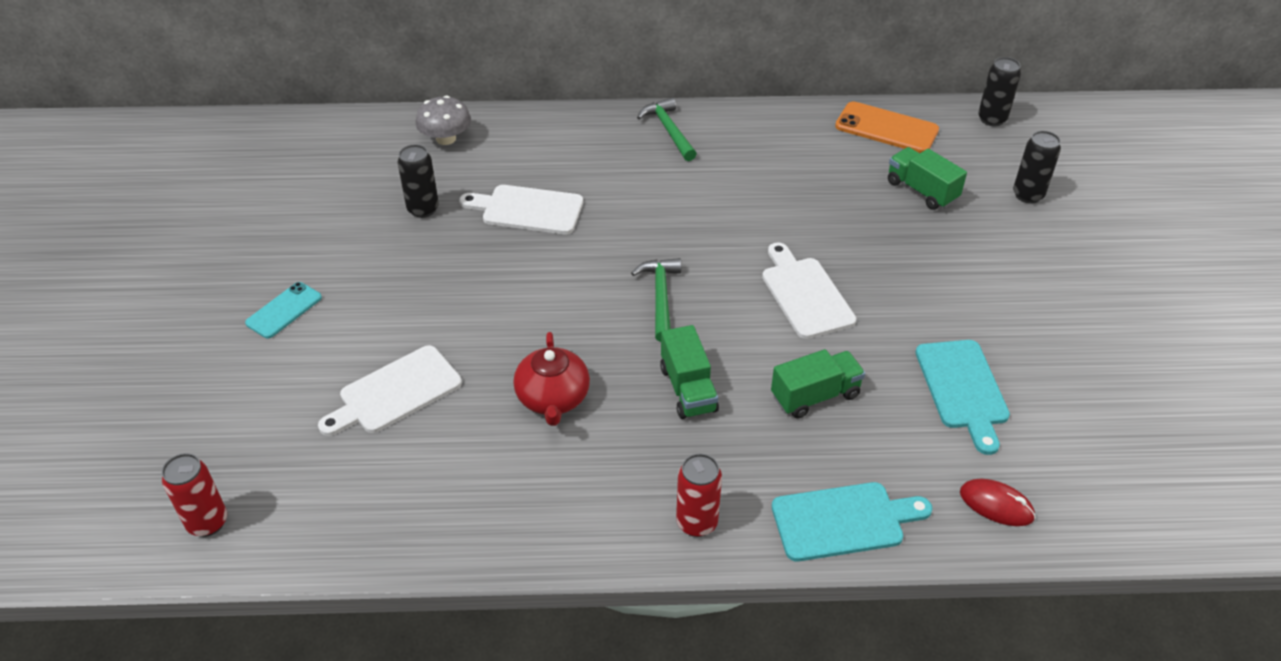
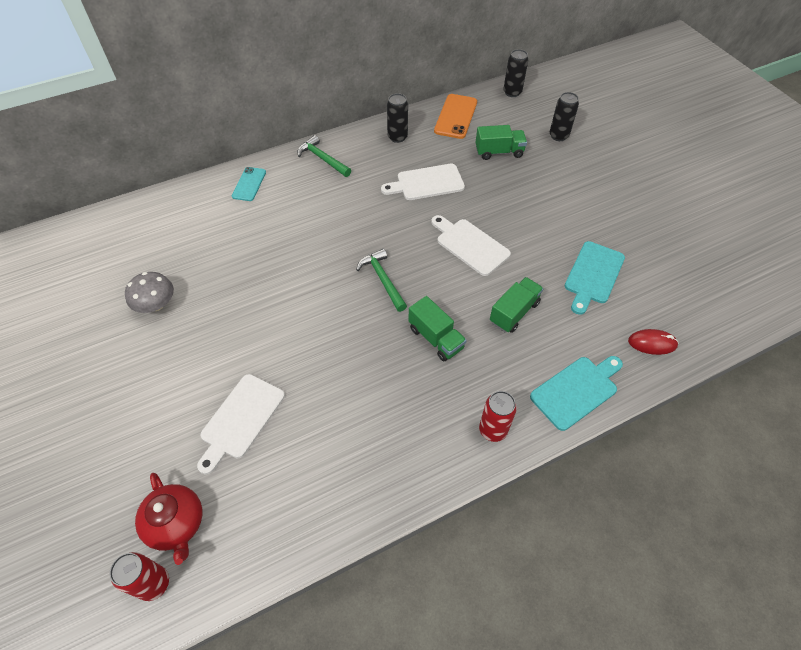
camera: 25 degrees left, 10 degrees up
turquoise phone [245,282,322,338] -> turquoise phone moved to [232,167,266,201]
black can [397,144,439,218] -> black can moved to [387,93,408,143]
grey mushroom [416,95,471,145] -> grey mushroom moved to [125,272,174,313]
white cutting board [459,185,583,234] -> white cutting board moved to [381,164,465,200]
red teapot [514,332,590,426] -> red teapot moved to [135,473,202,565]
orange phone [835,101,939,153] -> orange phone turned 75 degrees counterclockwise [434,94,477,139]
green truck [888,147,967,210] -> green truck turned 150 degrees clockwise [475,125,527,160]
turquoise cutting board [915,340,1010,455] -> turquoise cutting board turned 60 degrees clockwise [565,241,625,315]

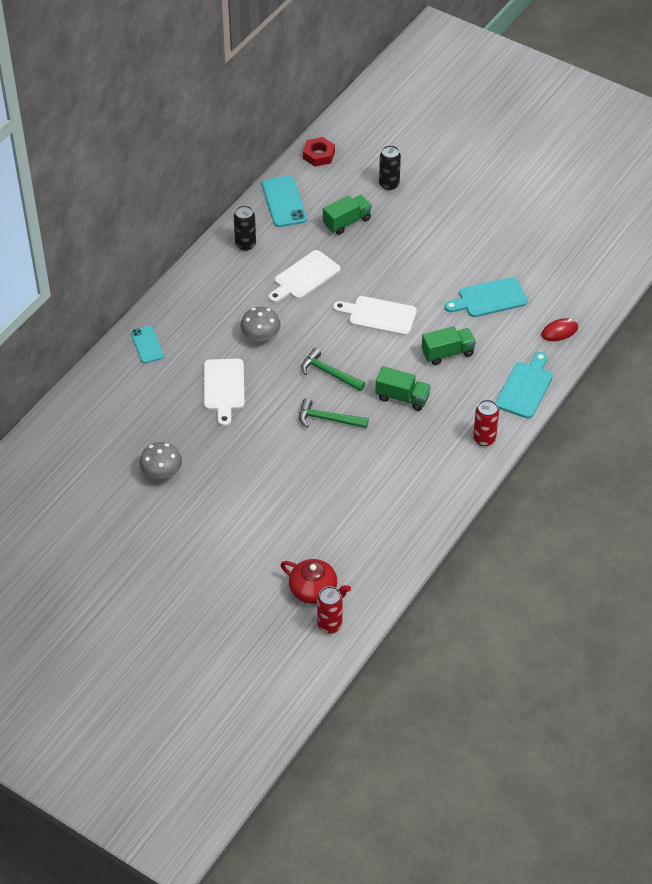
camera: 30 degrees left, 5 degrees down
white cutting board [197,374,285,475] -> white cutting board moved to [204,359,245,427]
green hammer [297,135,351,177] -> green hammer moved to [299,398,369,428]
orange phone [434,94,477,139] -> turquoise phone [262,176,307,227]
green truck [490,277,544,333] -> green truck turned 60 degrees clockwise [422,326,476,365]
black can [503,49,528,97] -> red nut [303,137,335,167]
turquoise cutting board [565,241,625,315] -> turquoise cutting board turned 75 degrees clockwise [444,277,528,317]
none -> grey mushroom [240,307,281,341]

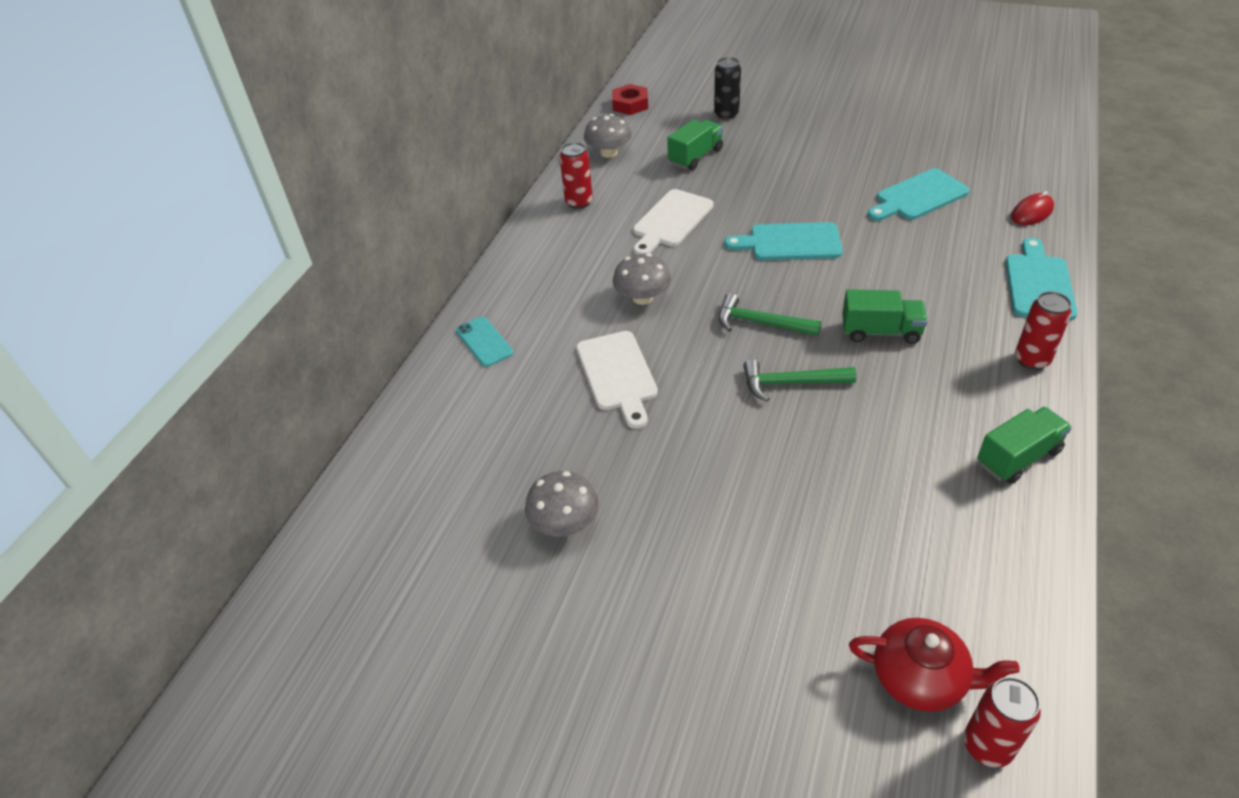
camera: 10 degrees left, 5 degrees down
black can [234,205,256,251] -> red can [560,142,593,209]
turquoise phone [262,176,307,227] -> grey mushroom [584,114,632,158]
white cutting board [333,296,417,336] -> turquoise cutting board [724,222,843,260]
green truck [422,326,476,365] -> green truck moved to [977,407,1072,484]

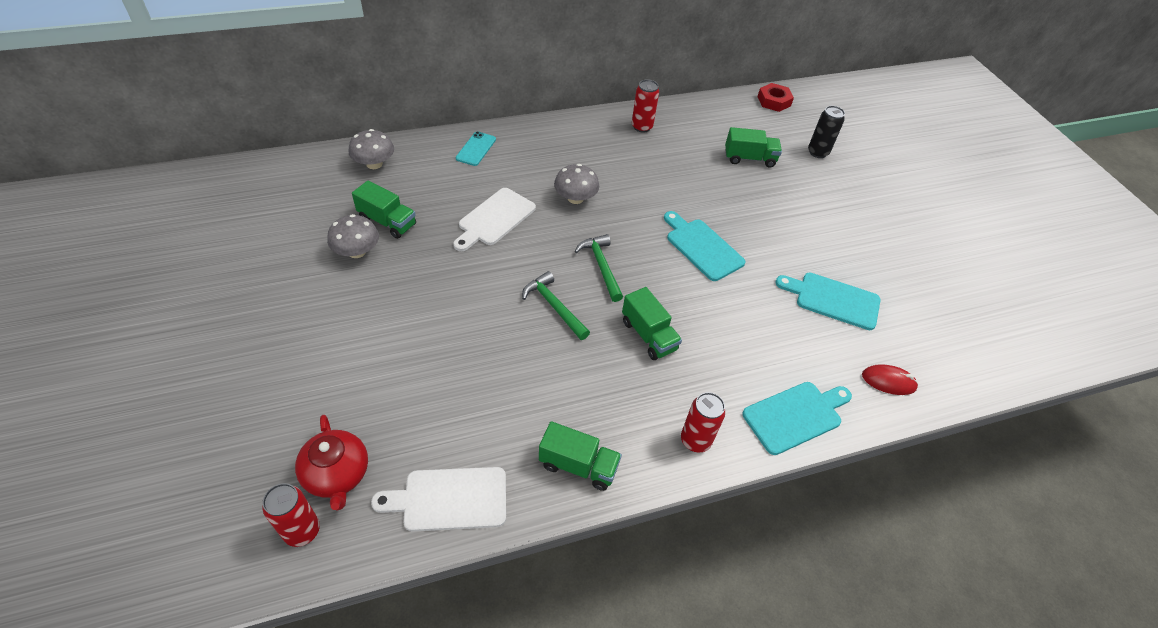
camera: 45 degrees right, 5 degrees up
grey mushroom [584,114,632,158] -> grey mushroom moved to [348,129,394,169]
white cutting board [633,189,713,254] -> white cutting board moved to [371,467,506,532]
none -> green truck [352,180,416,239]

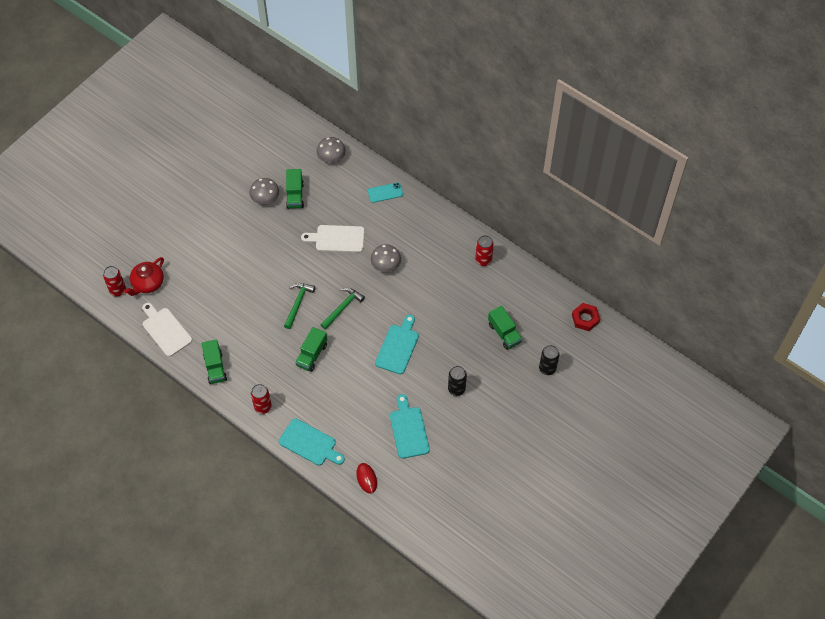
camera: 60 degrees right, 10 degrees up
none -> black can [448,366,467,396]

